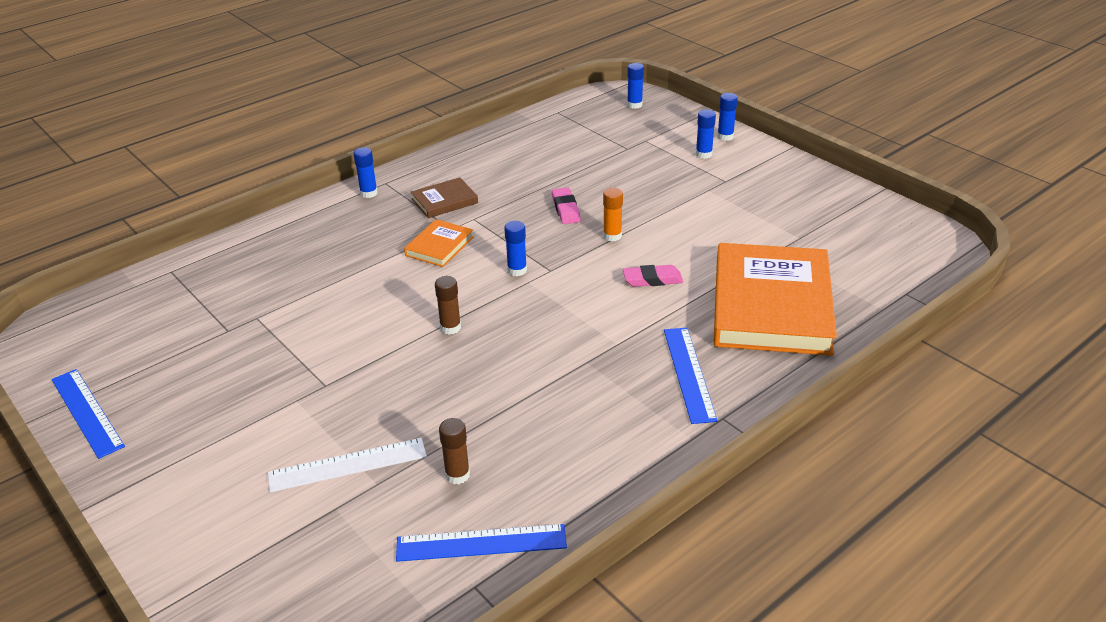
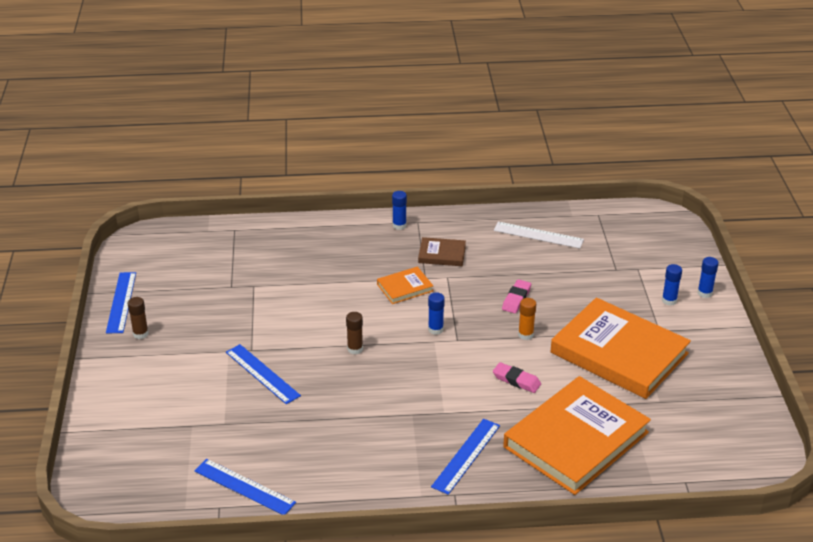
camera: 35 degrees right, 0 degrees up
white ruler [268,438,427,493] -> white ruler moved to [494,222,584,249]
brown glue stick [439,418,470,484] -> brown glue stick moved to [128,297,149,339]
blue glue stick [627,63,644,109] -> none
none -> blue ruler [226,344,301,404]
none -> orange book [550,298,691,399]

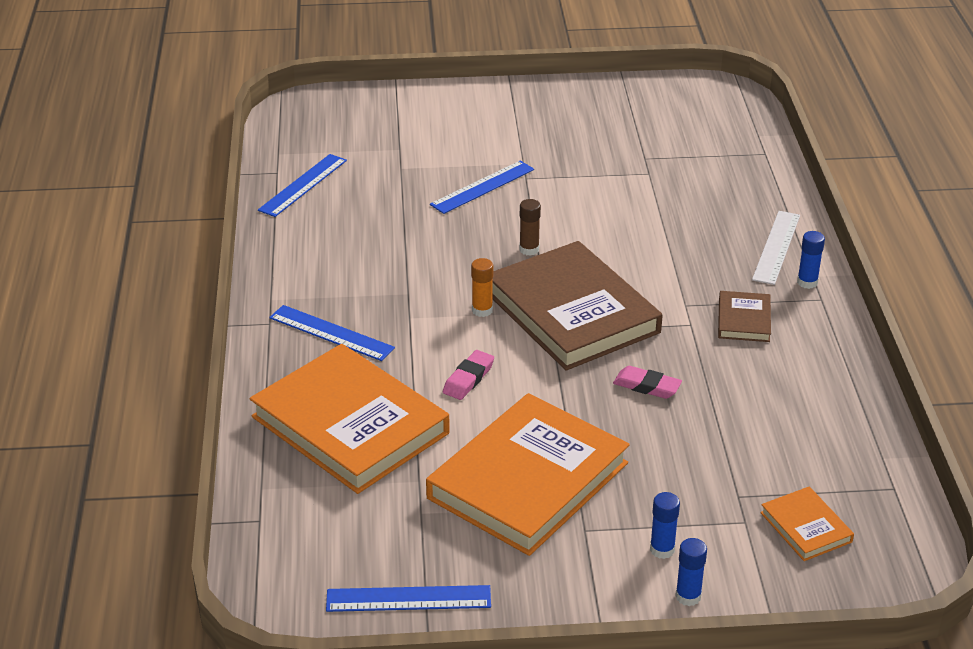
camera: 90 degrees right, 0 degrees up
blue ruler [106,272,136,334] -> blue ruler moved to [326,585,491,612]
brown glue stick [128,297,149,339] -> none
orange book [377,267,433,304] -> orange book moved to [760,487,854,561]
blue glue stick [428,292,445,335] -> brown book [493,241,663,371]
white ruler [494,222,584,249] -> white ruler moved to [752,211,800,285]
orange glue stick [518,298,536,340] -> orange glue stick moved to [471,258,493,317]

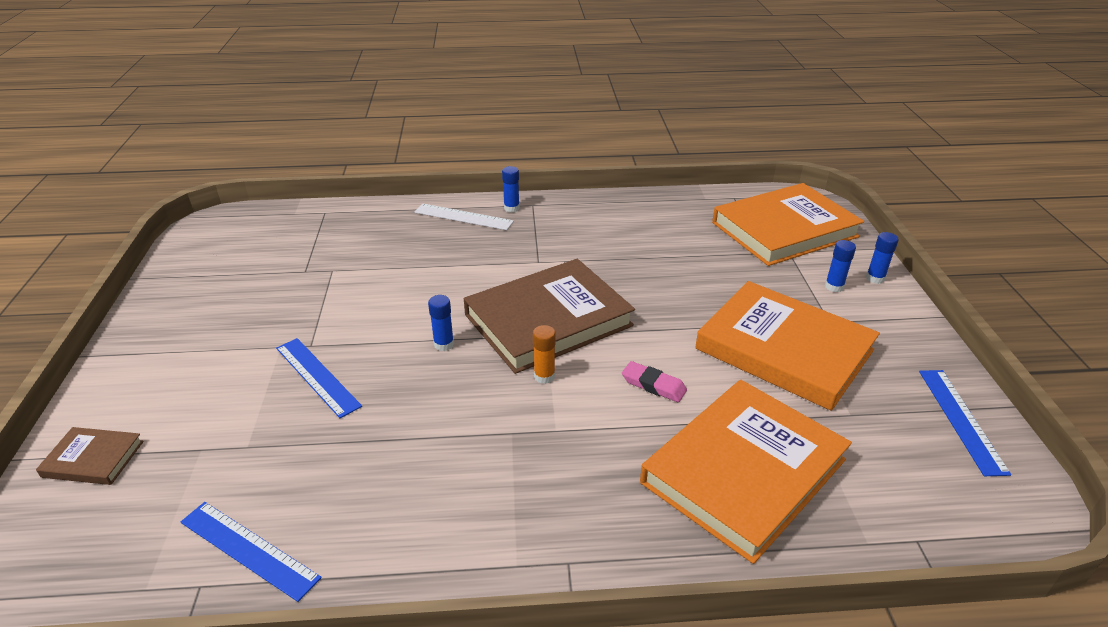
camera: 90 degrees left, 0 degrees up
blue ruler [269,305,395,361] -> none
brown glue stick [519,199,541,256] -> blue glue stick [428,295,454,351]
pink eraser [613,366,682,399] -> none
brown book [718,291,771,342] -> brown book moved to [36,427,144,485]
orange book [760,487,854,561] -> orange book [712,183,864,266], size x2.26

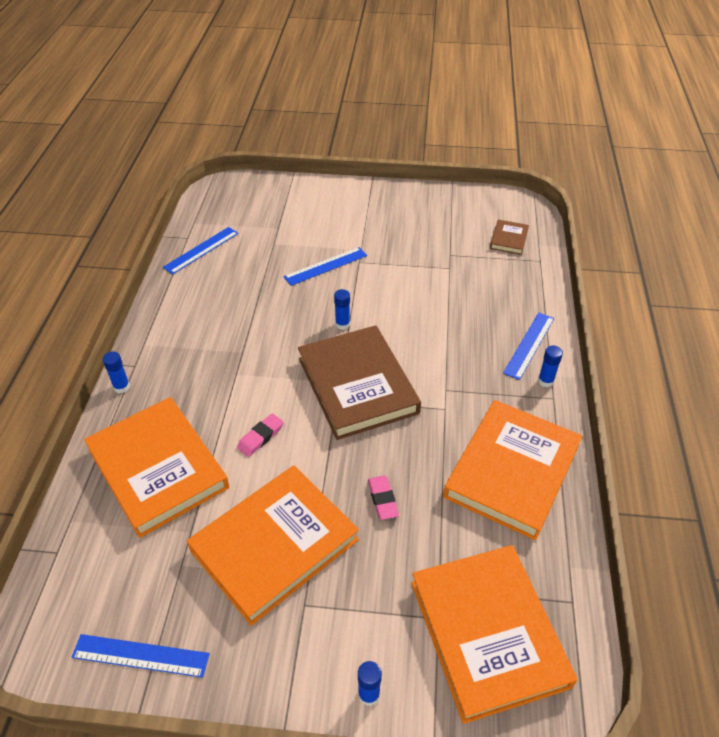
camera: 100 degrees right, 10 degrees up
brown book [36,427,144,485] -> brown book moved to [490,220,529,255]
white ruler [414,203,514,230] -> blue ruler [503,313,554,380]
orange glue stick [533,325,556,384] -> none
blue glue stick [825,240,856,292] -> blue glue stick moved to [102,351,130,393]
none -> pink eraser [368,476,399,520]
none -> orange book [443,400,582,540]

